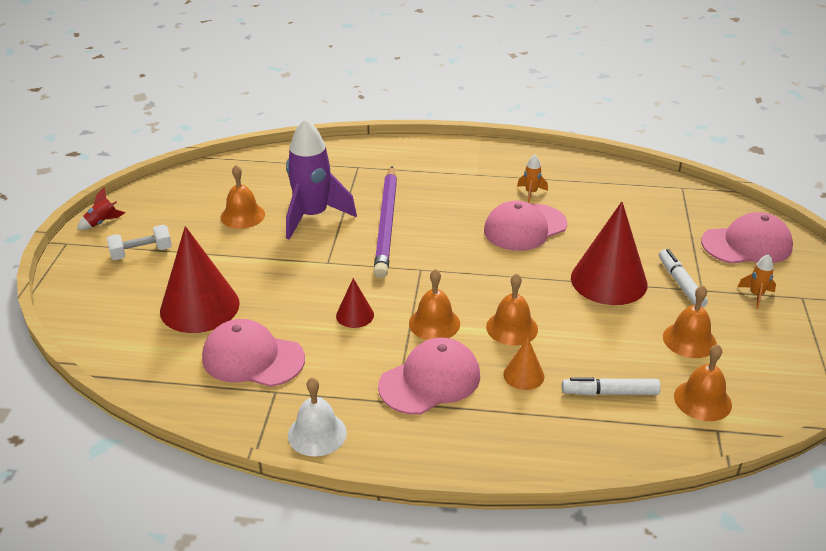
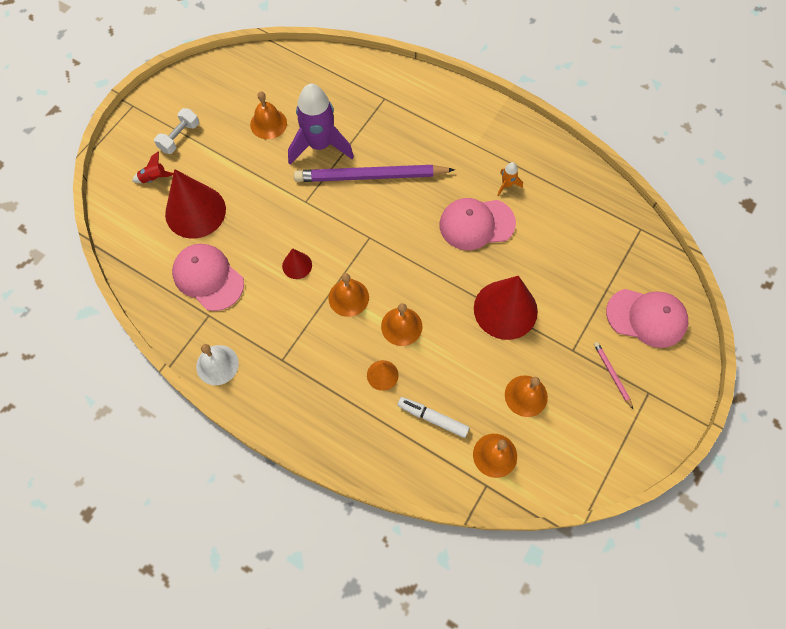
camera: 25 degrees right, 30 degrees up
red rocket [77,187,125,230] -> red rocket moved to [132,151,173,183]
white dumbbell [106,225,172,260] -> white dumbbell turned 60 degrees counterclockwise [154,108,199,154]
purple pencil [374,166,397,279] -> purple pencil turned 60 degrees clockwise [294,165,455,182]
pink cap [378,338,480,415] -> none
white marker [659,249,708,307] -> none
orange rocket [738,254,776,309] -> pink pencil [594,342,633,409]

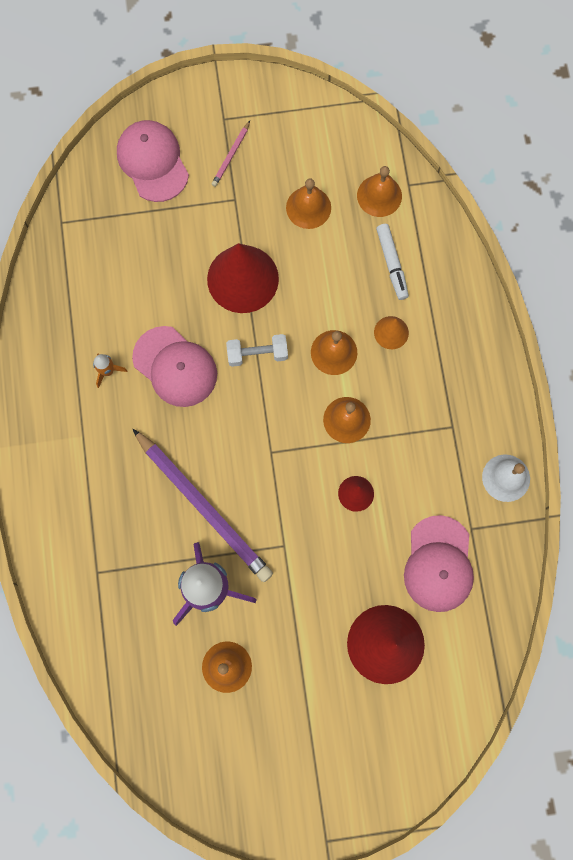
camera: 130 degrees left, 10 degrees up
red rocket [132,151,173,183] -> none
white dumbbell [154,108,199,154] -> white dumbbell moved to [226,334,288,367]

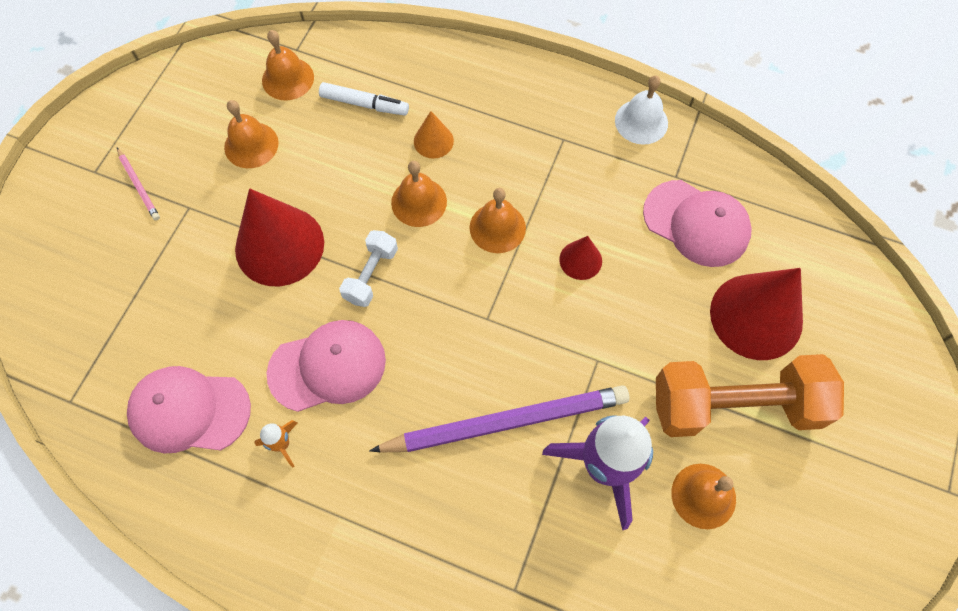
camera: 60 degrees left, 10 degrees down
pink cap [117,120,189,202] -> pink cap moved to [127,366,251,453]
none -> orange dumbbell [656,354,844,437]

